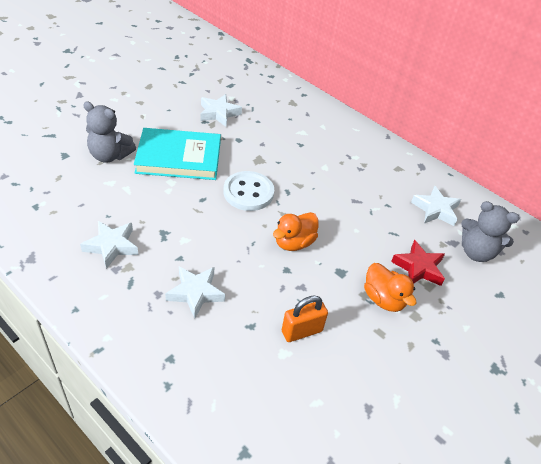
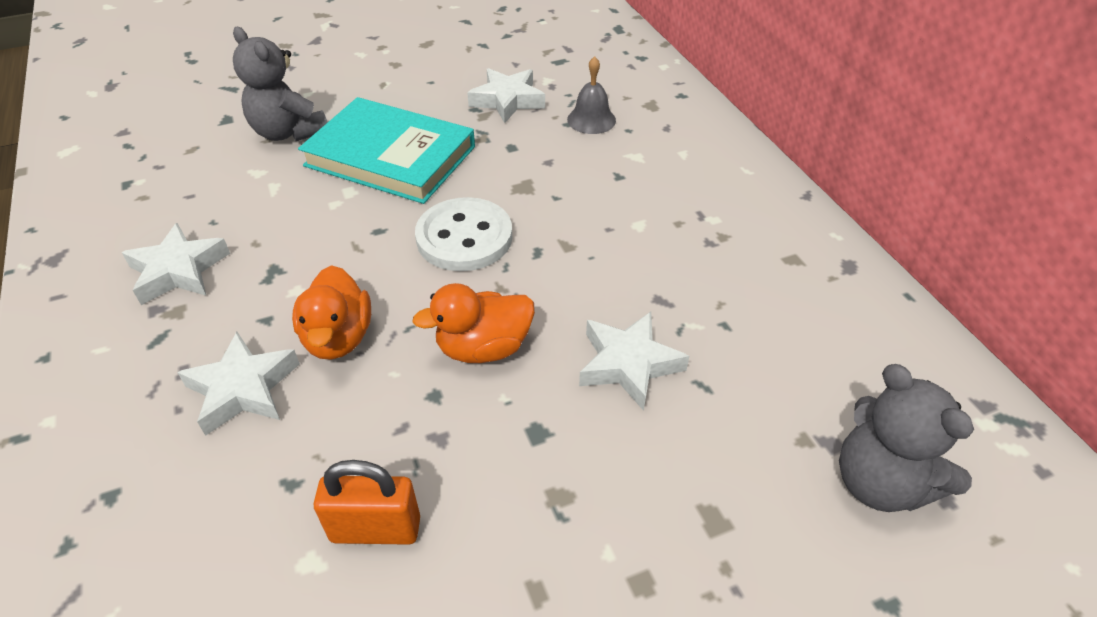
camera: 30 degrees right, 0 degrees up
orange duck [364,263,416,312] -> orange duck moved to [292,265,371,360]
red star [391,240,445,286] -> none
white star [411,186,461,226] -> white star moved to [579,312,689,411]
none -> grey bell [567,56,616,134]

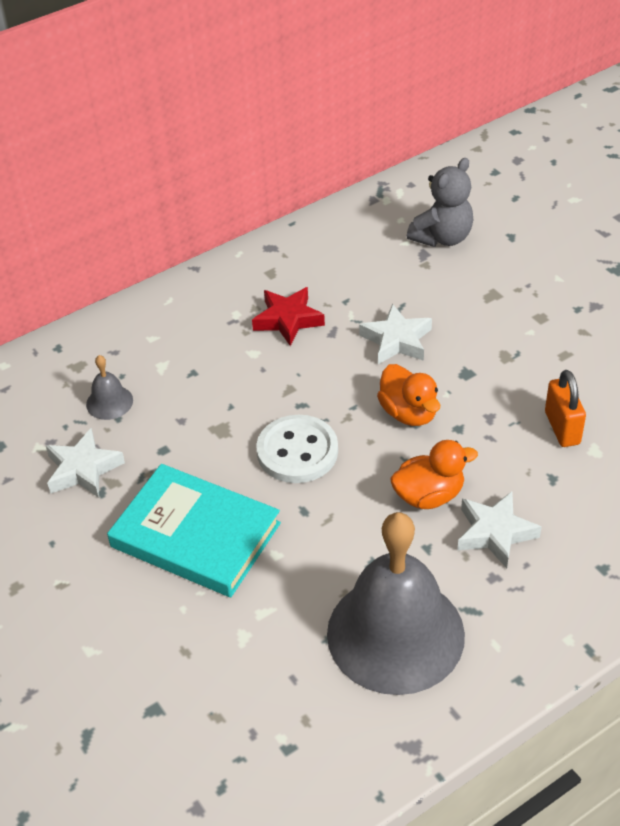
camera: 100 degrees left, 0 degrees up
white star [122,223,230,305] -> grey bell [327,512,465,695]
grey teddy bear [233,27,328,141] -> none
turquoise book [298,97,475,204] -> turquoise book turned 75 degrees counterclockwise [107,464,281,597]
none -> red star [252,287,325,346]

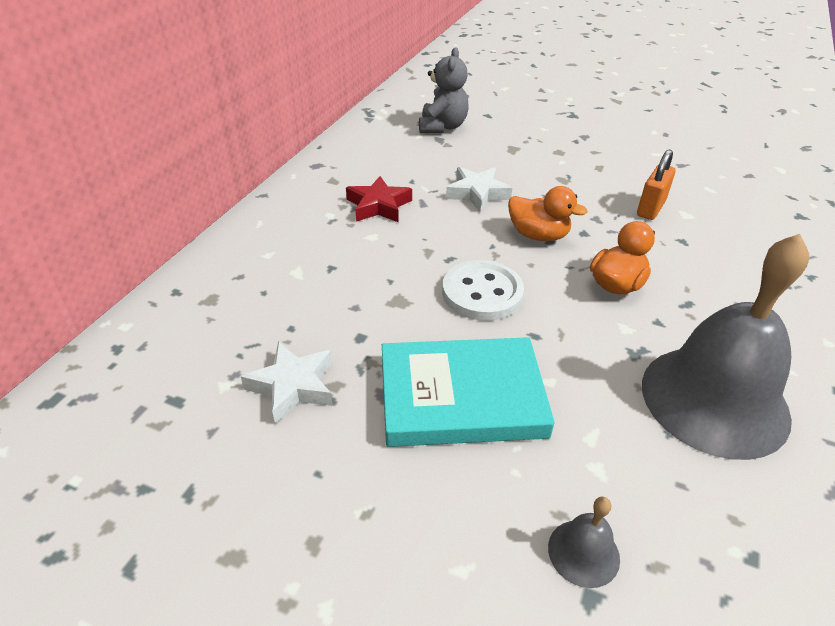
camera: 35 degrees left, 5 degrees down
grey bell [86,355,133,420] -> grey bell moved to [548,497,620,588]
white star [457,492,542,568] -> none
orange padlock [545,370,586,447] -> orange padlock turned 75 degrees clockwise [637,149,676,220]

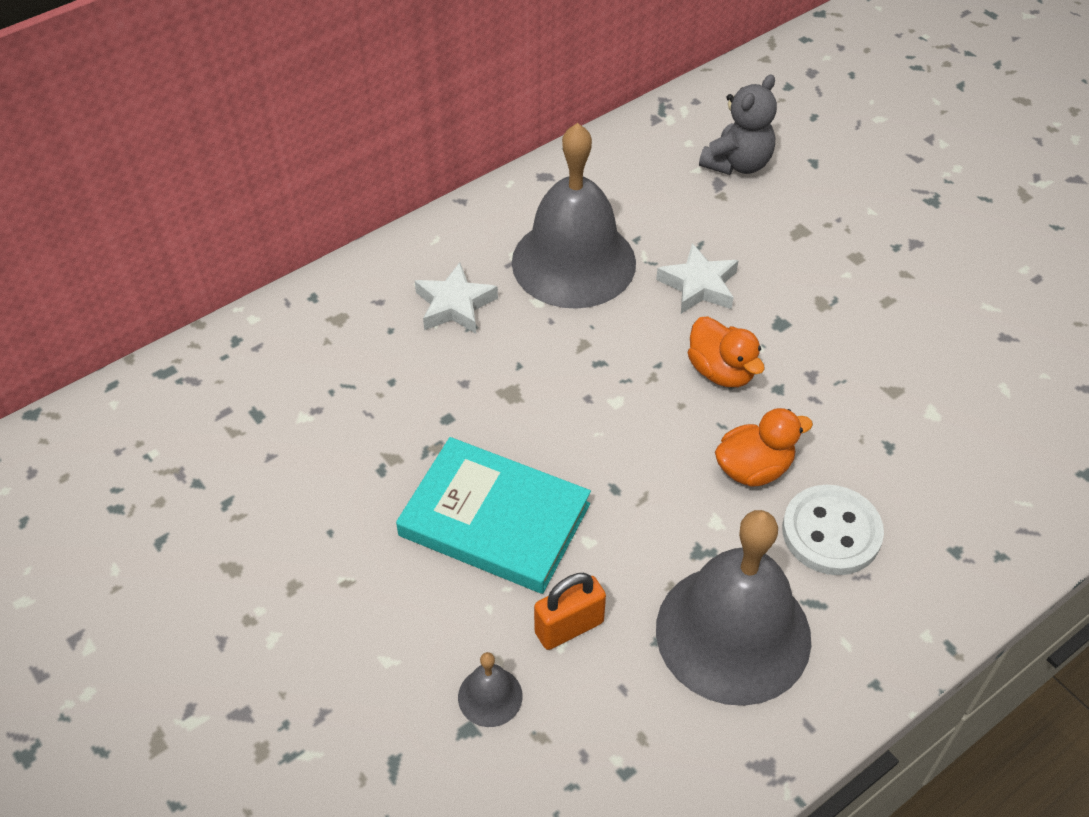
camera: 30 degrees right, 10 degrees up
white star [241,341,332,424] -> white star moved to [415,262,498,334]
red star [346,176,412,222] -> grey bell [512,123,636,309]
white button [442,260,524,321] -> white button moved to [782,485,884,575]
orange padlock [637,149,676,220] -> orange padlock moved to [534,573,606,650]

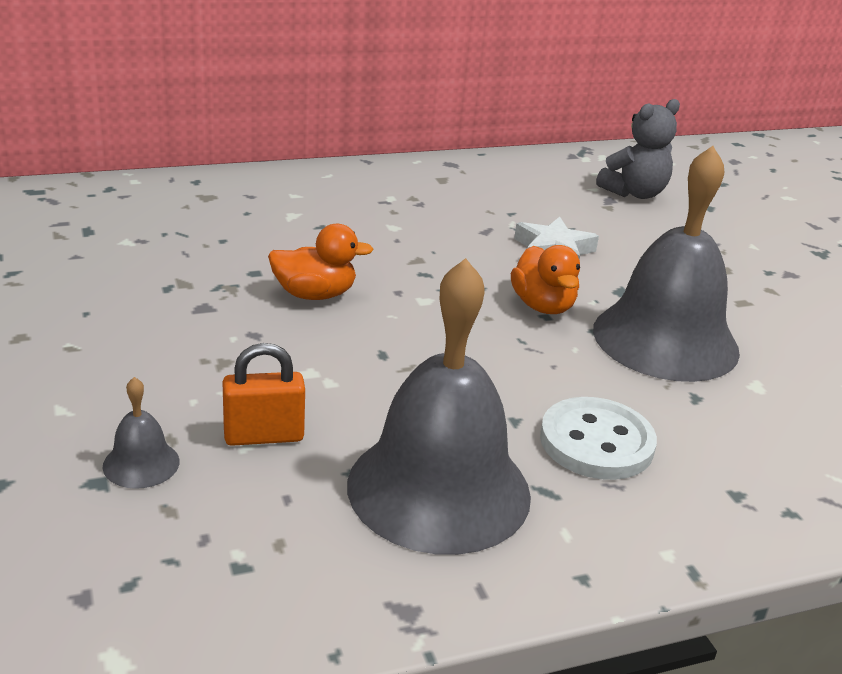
camera: 15 degrees right, 20 degrees down
turquoise book [396,437,591,594] -> none
white star [415,262,498,334] -> none
grey bell [512,123,636,309] -> grey bell moved to [593,146,740,382]
orange duck [715,408,813,487] -> orange duck moved to [268,224,374,300]

